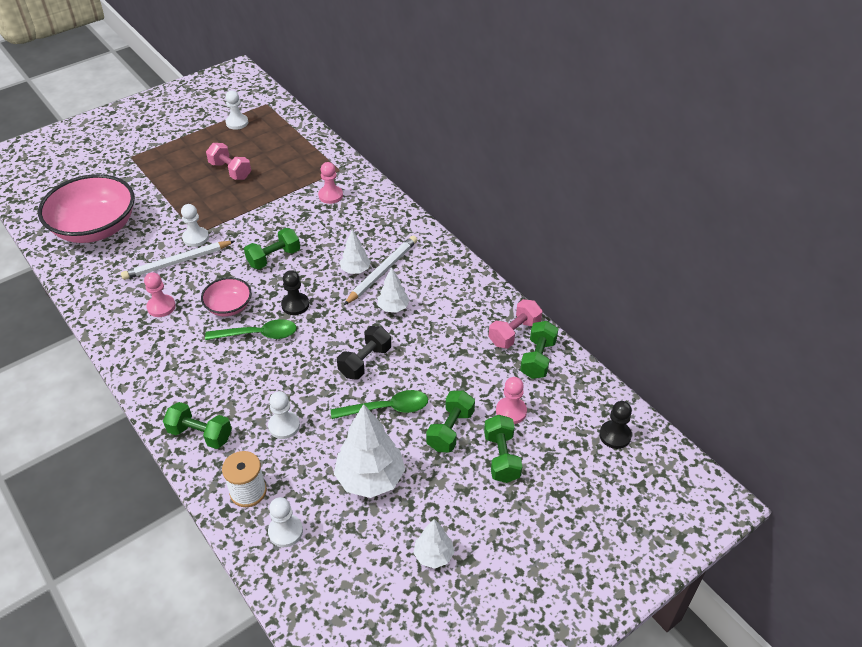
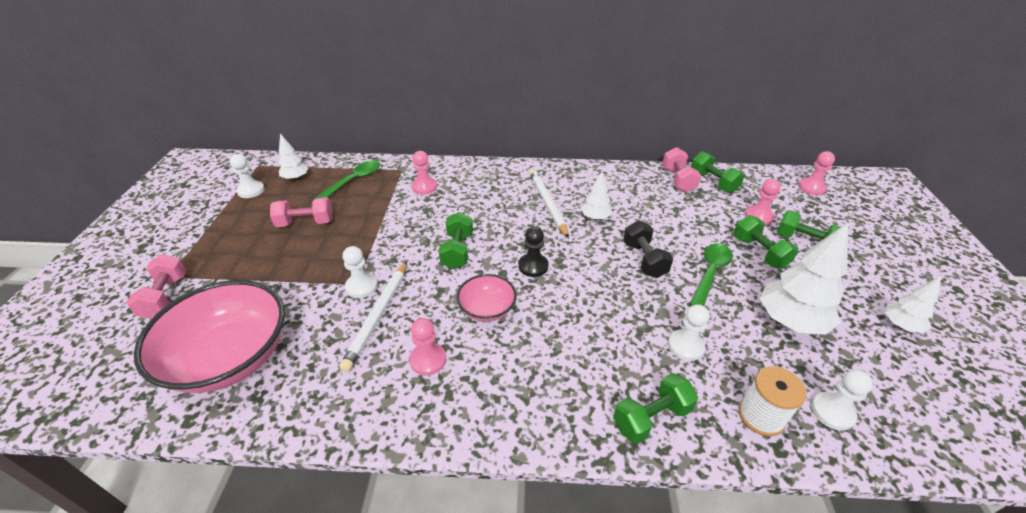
camera: 50 degrees left, 5 degrees down
green spoon [205,319,297,340] -> green spoon moved to [314,161,380,199]
white tree [340,230,371,274] -> white tree moved to [278,134,308,180]
black pawn [599,401,632,449] -> pink pawn [798,151,835,195]
none -> pink dumbbell [126,254,187,319]

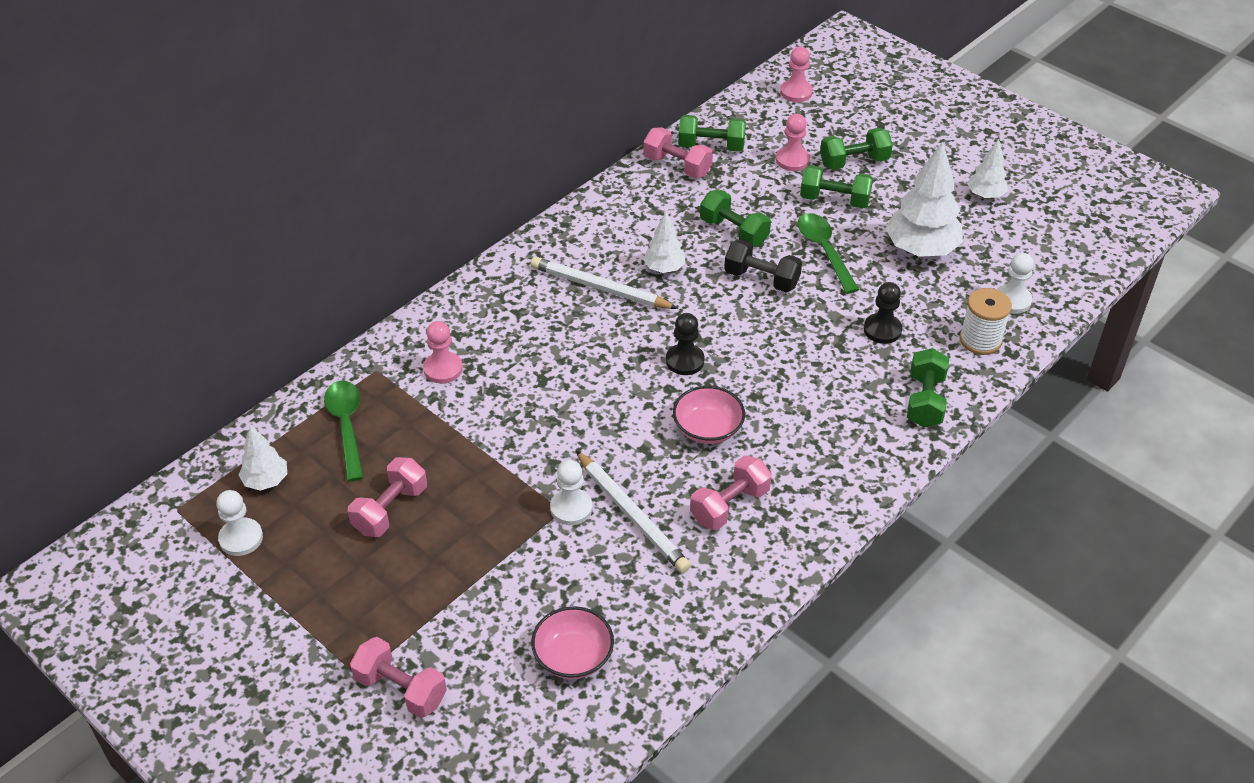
camera: 50 degrees left, 5 degrees up
pink bowl [134,280,285,393] -> pink bowl [531,606,614,679], size x0.50
pink pawn [409,318,446,375] -> pink dumbbell [690,455,772,530]
green dumbbell [439,212,473,269] -> green dumbbell moved to [700,190,771,247]
white pawn [668,304,710,361] -> black pawn [864,282,902,344]

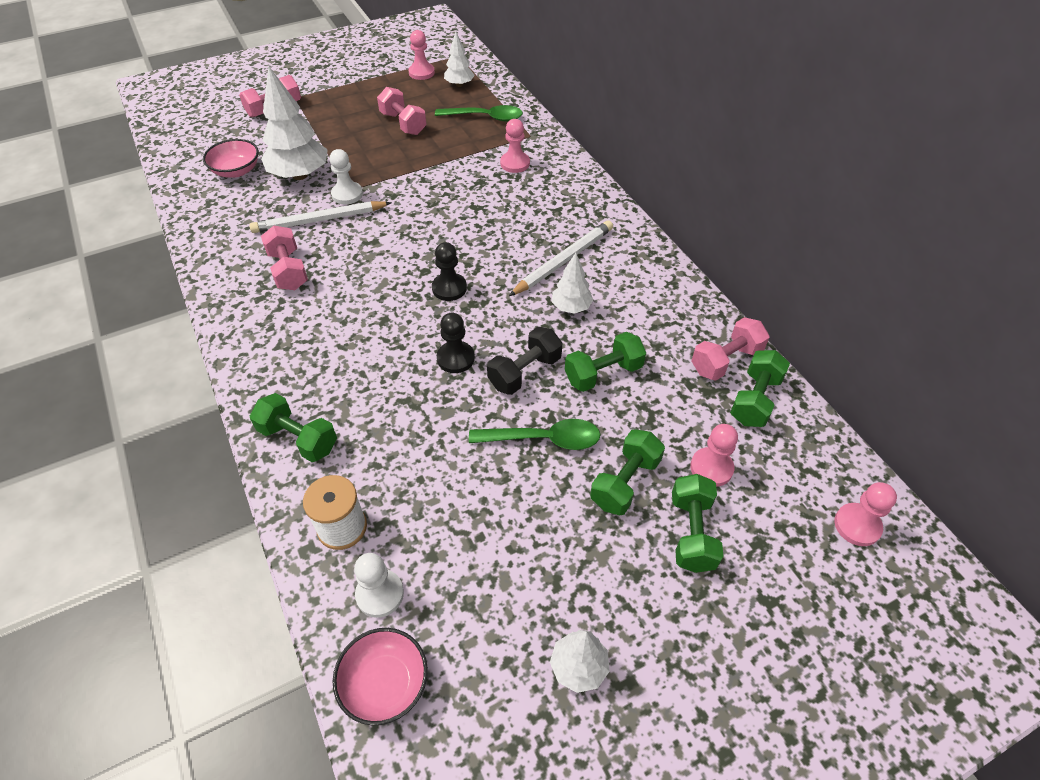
camera: 110 degrees right, 5 degrees up
white pawn [216,490,263,556] -> pink pawn [408,30,435,80]
pink bowl [673,386,745,444] -> pink bowl moved to [333,628,428,725]
black pawn [864,282,902,344] -> black pawn moved to [437,313,475,373]
white tree [885,141,963,257] -> white tree moved to [261,67,328,180]

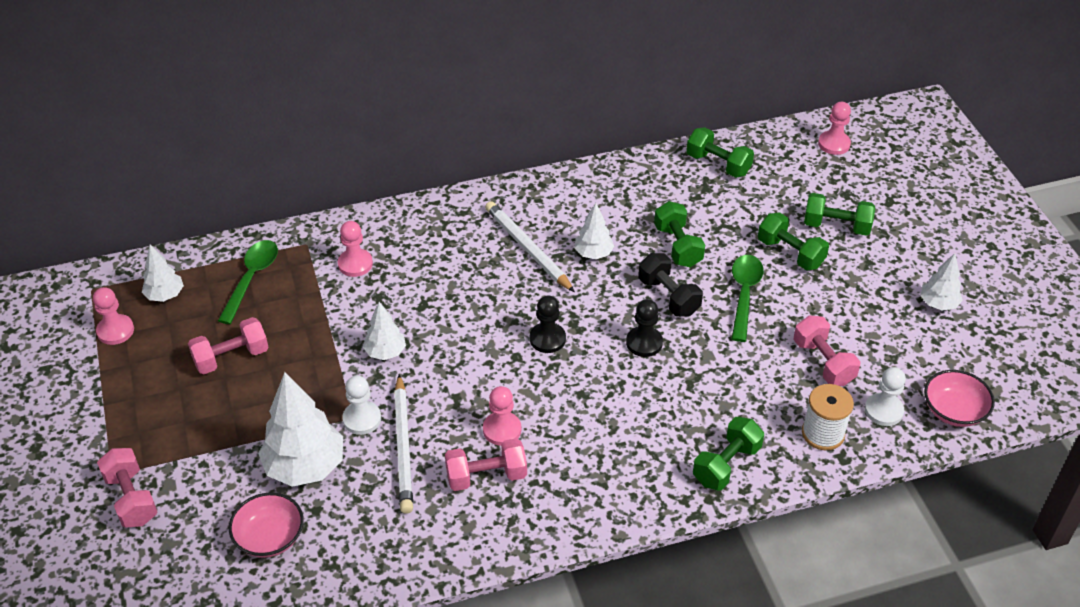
camera: 80 degrees left, 5 degrees down
pink pawn [690,424,738,487] -> pink pawn moved to [483,386,521,446]
pink dumbbell [692,317,769,381] -> pink dumbbell moved to [793,315,860,386]
none -> white tree [363,302,406,360]

